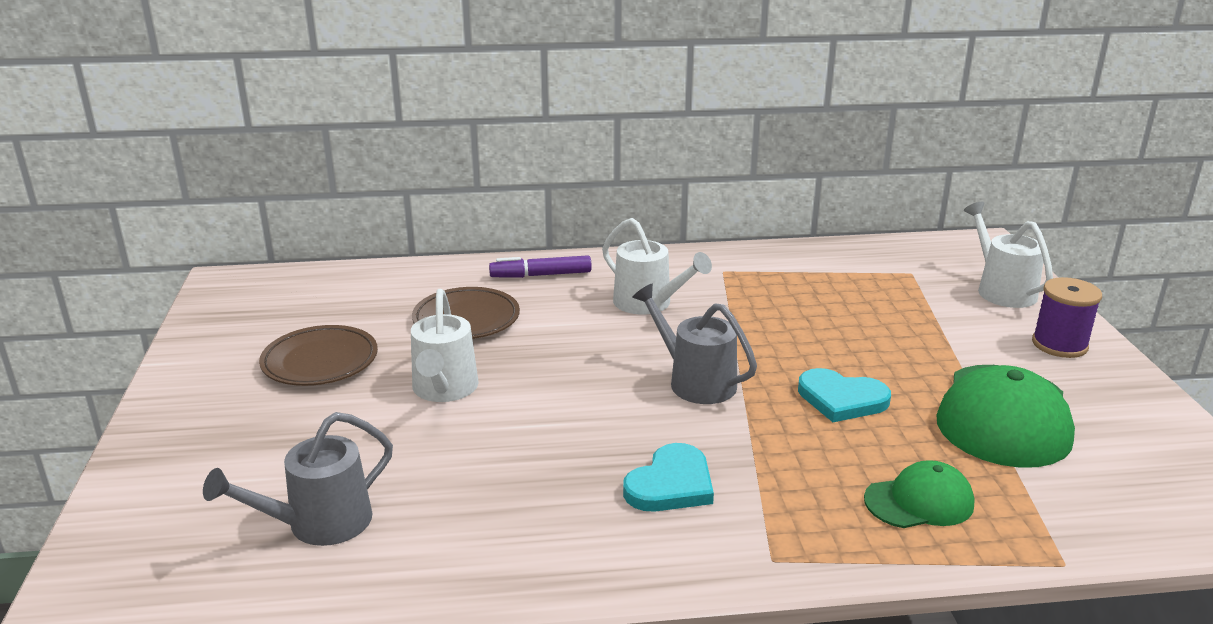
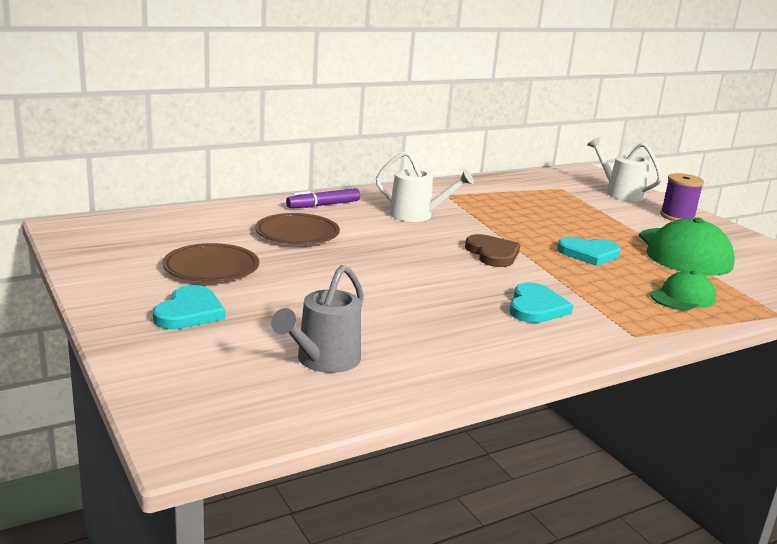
camera: 25 degrees left, 5 degrees down
white watering can [411,289,478,402] -> none
grey watering can [632,284,757,404] -> brown heart [465,234,520,267]
none -> turquoise heart [153,285,225,329]

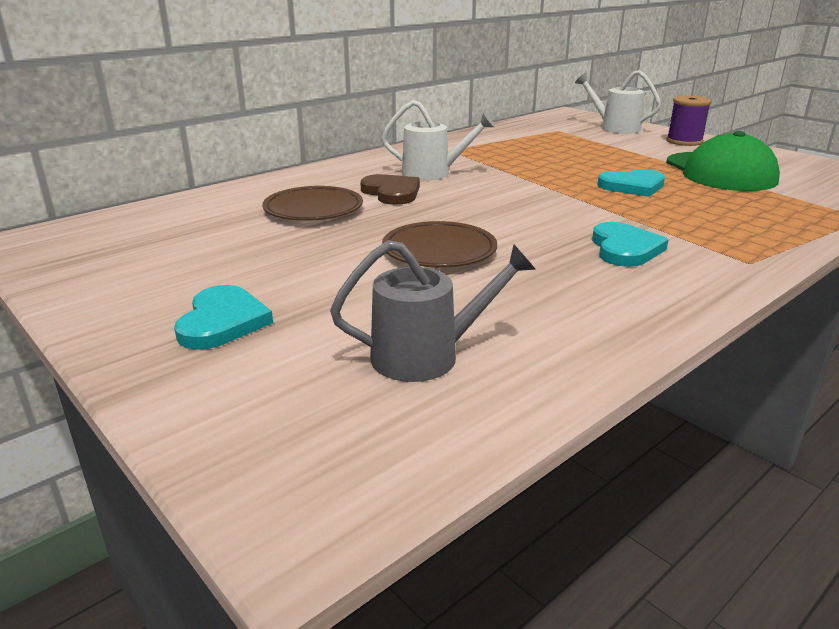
camera: 10 degrees left, 5 degrees up
brown plate [163,243,259,282] -> brown plate moved to [382,221,497,268]
grey watering can [271,265,364,373] -> grey watering can turned 120 degrees counterclockwise [330,240,536,382]
purple marker [286,188,360,208] -> none
brown heart [465,234,520,267] -> brown heart moved to [360,174,420,205]
green cap [650,271,716,311] -> none

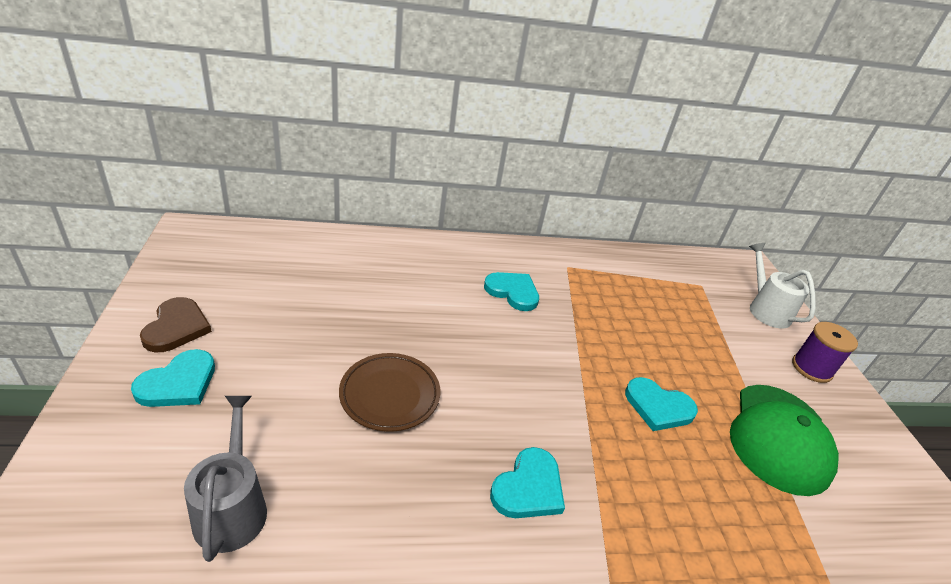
camera: 30 degrees right, 10 degrees up
brown plate [262,186,363,221] -> none
grey watering can [330,240,536,382] -> grey watering can turned 120 degrees counterclockwise [184,396,267,562]
brown heart [360,174,420,205] -> brown heart moved to [140,297,212,352]
white watering can [382,100,495,180] -> turquoise heart [484,272,539,311]

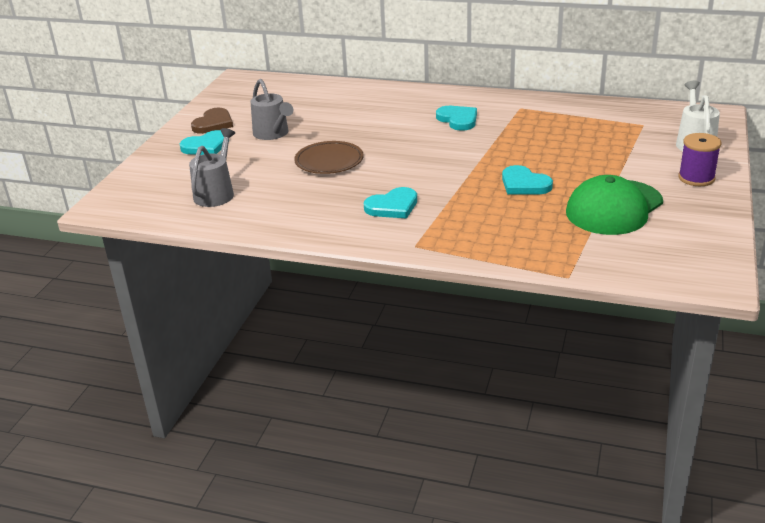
camera: 30 degrees right, 5 degrees down
none -> grey watering can [251,79,293,140]

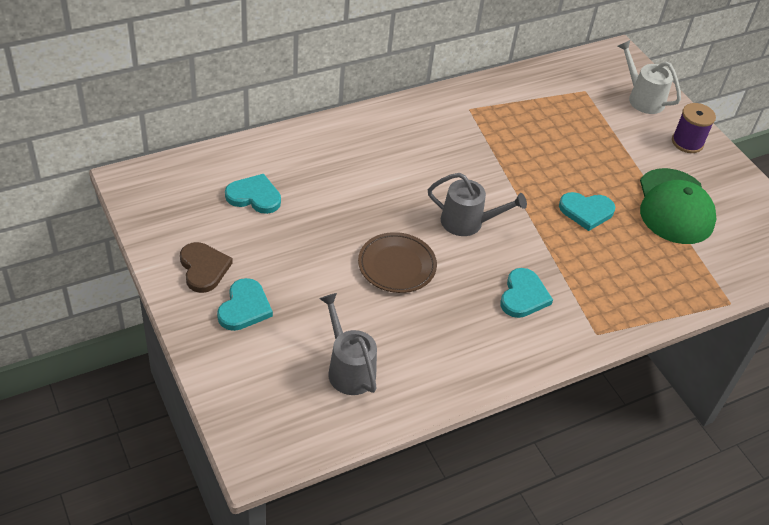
camera: 50 degrees left, 15 degrees up
grey watering can [251,79,293,140] -> grey watering can moved to [428,173,527,236]
turquoise heart [436,106,477,131] -> turquoise heart moved to [225,174,281,214]

